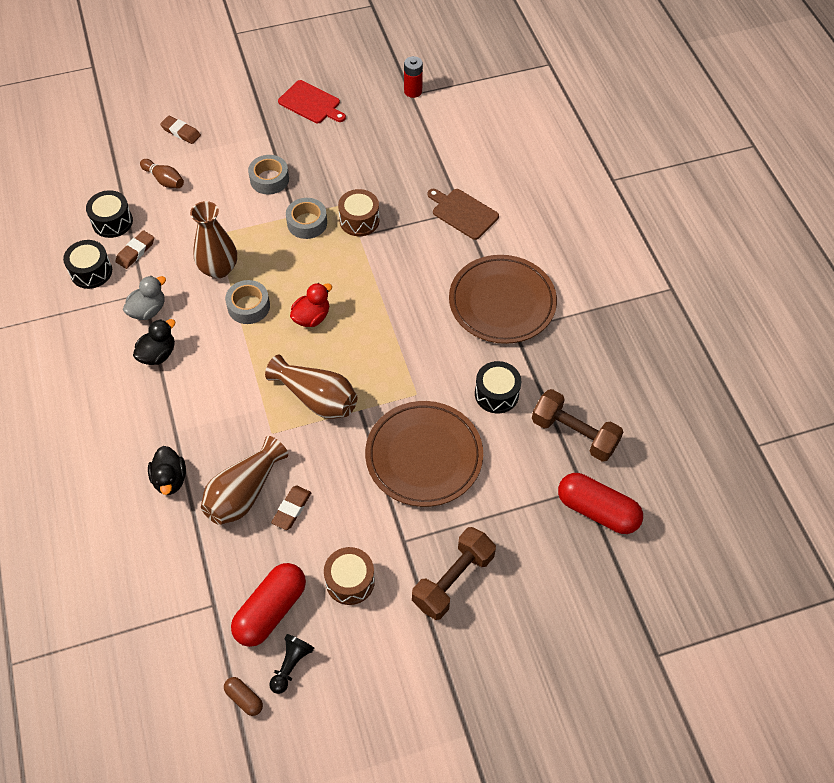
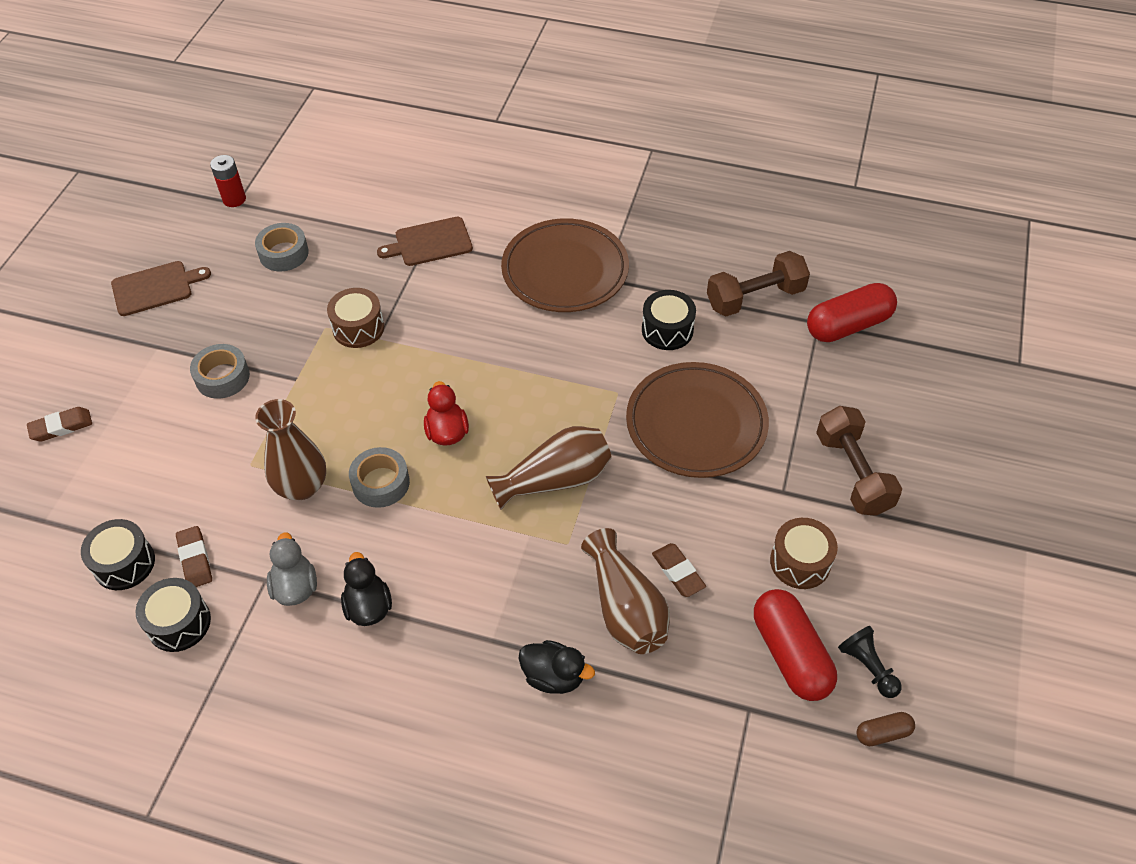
camera: 55 degrees left, 5 degrees down
brown bowling pin [140,159,184,188] -> none
red cutting board [278,80,346,123] -> brown cutting board [111,261,211,316]
grey tape [286,198,327,239] -> grey tape moved to [255,223,309,272]

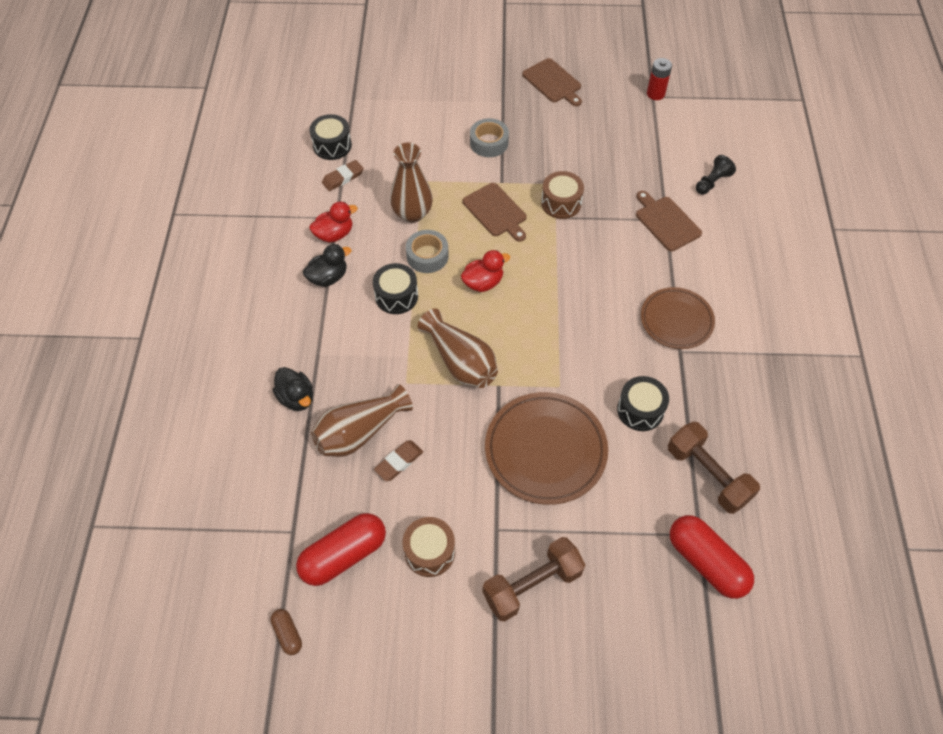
camera: 75 degrees right, 5 degrees up
brown eraser [27,407,92,442] -> none
black drum [136,578,211,652] -> black drum moved to [373,263,418,314]
grey tape [255,223,309,272] -> none
grey duck [267,532,317,606] -> red duck [309,202,358,242]
brown plate [501,218,629,312] -> brown plate [641,287,715,349], size x0.65
black duck [519,640,595,694] -> black duck turned 45 degrees counterclockwise [273,367,313,411]
black pawn [838,626,902,698] -> black pawn moved to [696,155,736,195]
none -> brown cutting board [463,183,527,242]

